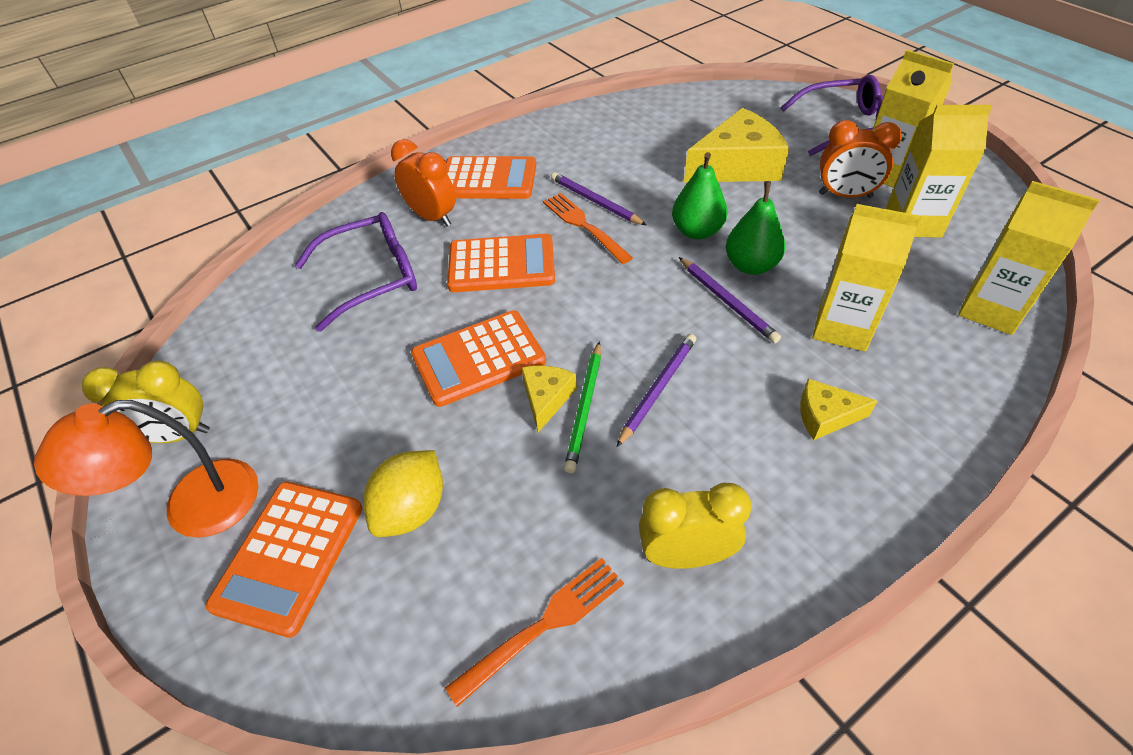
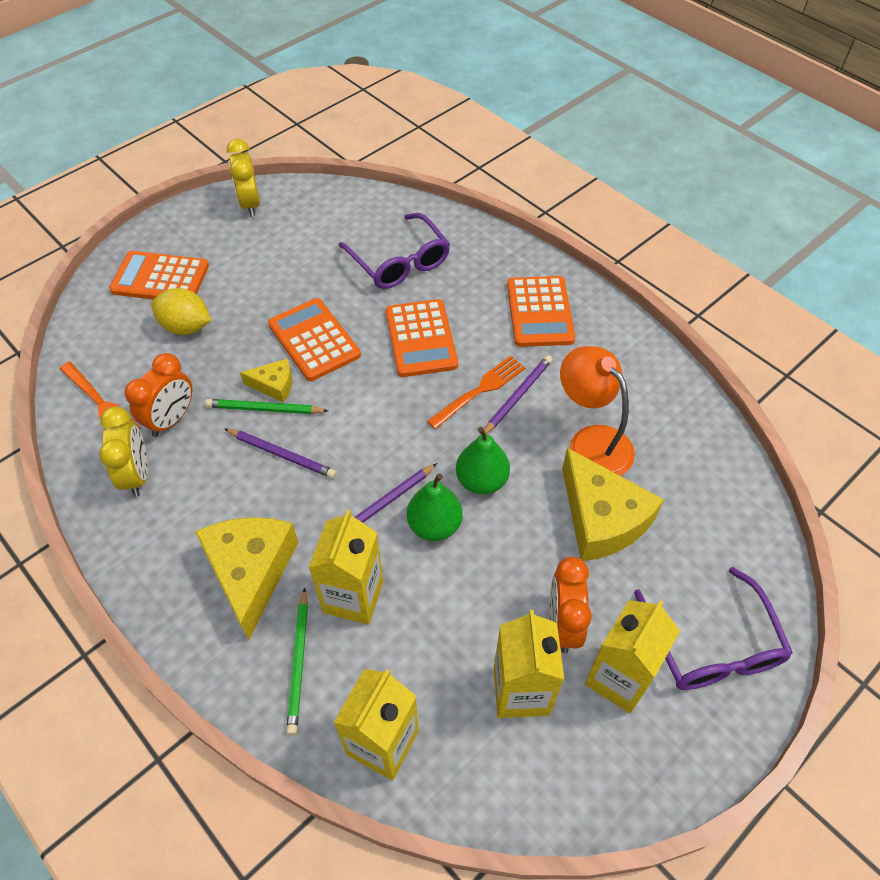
camera: 80 degrees right, 5 degrees up
orange lamp [34,400,258,538] -> orange lamp moved to [560,346,635,476]
orange clock [391,139,456,226] -> orange clock moved to [125,353,192,437]
yellow cheese [800,378,877,440] -> yellow cheese [195,517,298,640], size x1.97
none -> green pencil [286,587,308,735]

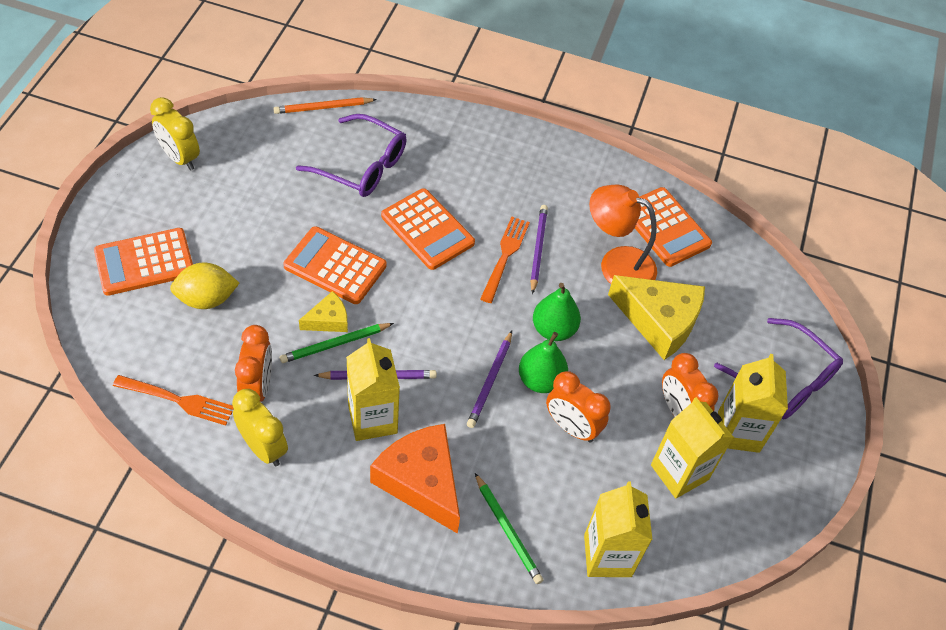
camera: 35 degrees left, 0 degrees up
yellow cheese [195,517,298,640] -> orange cheese [370,424,460,534]
yellow carton [309,510,383,625] -> yellow carton moved to [346,338,400,441]
orange calculator [507,276,575,347] -> orange calculator moved to [635,187,712,267]
none -> orange pencil [273,97,377,114]
none -> orange clock [546,371,611,443]

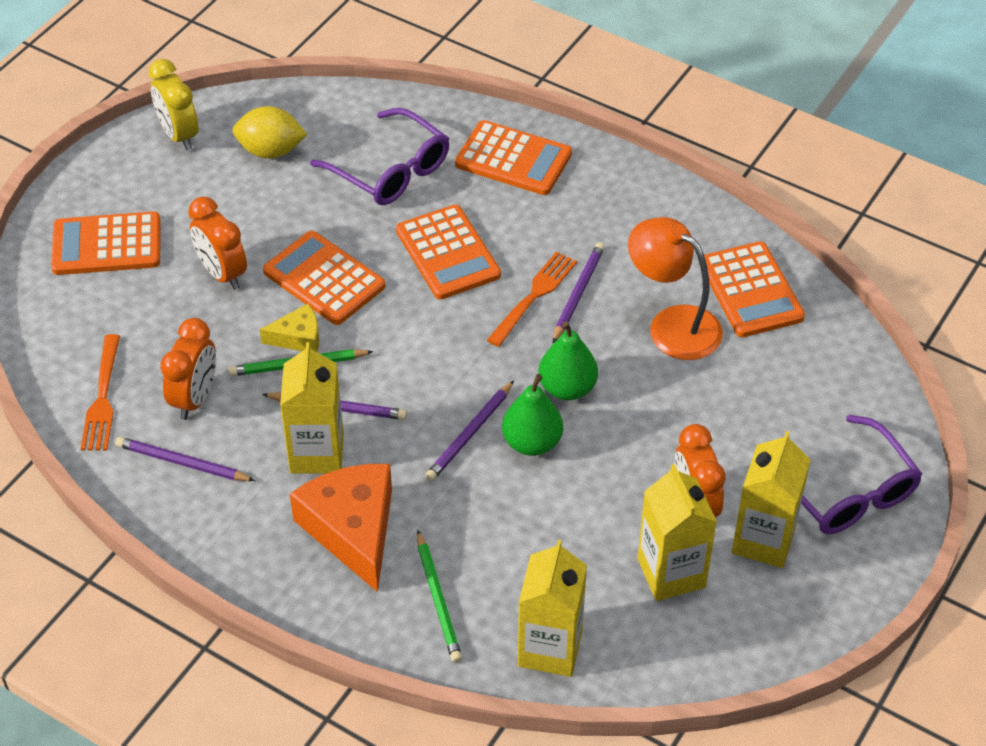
camera: 20 degrees right, 5 degrees down
orange fork [113,375,234,426] -> orange fork turned 60 degrees clockwise [81,334,120,450]
yellow lemon [170,263,239,309] -> yellow lemon moved to [232,106,307,159]
yellow clock [232,389,288,466] -> purple pencil [115,437,255,481]
orange pencil [273,97,377,114] -> none
orange clock [546,371,611,443] -> orange clock moved to [188,197,247,290]
yellow cheese [608,275,705,360] -> none
none -> orange calculator [455,120,572,195]

